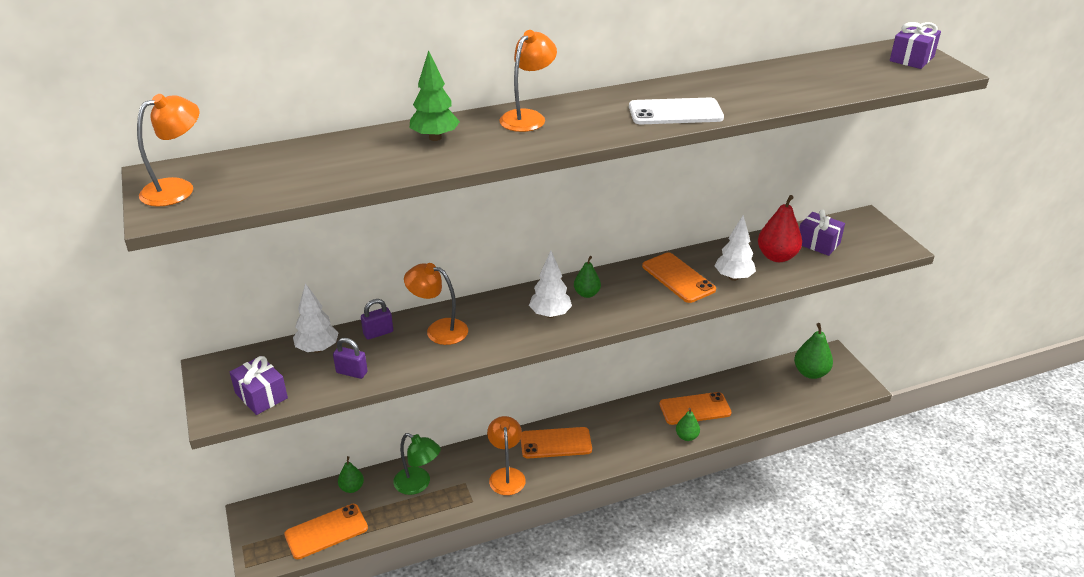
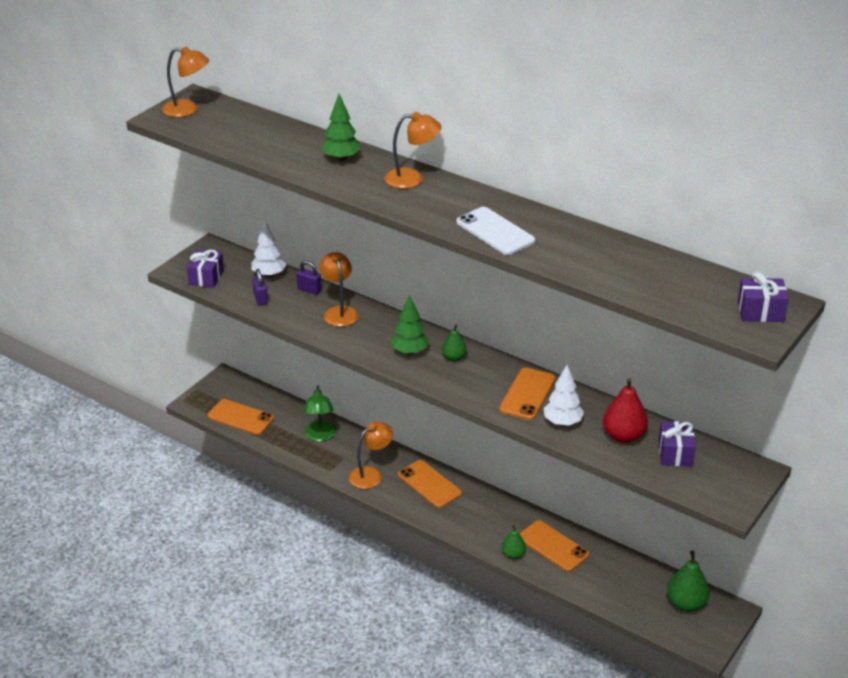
camera: 55 degrees right, 0 degrees up
green pear [338,456,364,493] -> none
white tree [529,251,572,318] -> green tree [391,295,429,355]

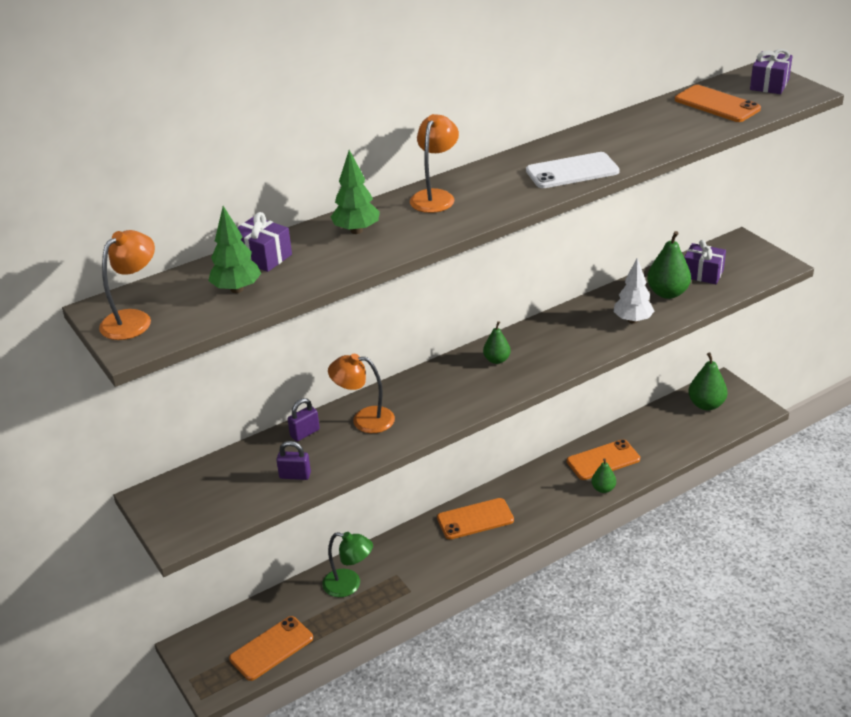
camera: 65 degrees left, 0 degrees up
purple gift [187,249,224,288] -> purple gift moved to [237,212,292,272]
white tree [251,221,287,278] -> none
orange lamp [349,421,393,489] -> none
green tree [391,295,429,355] -> green tree moved to [208,206,261,293]
orange phone [499,367,556,420] -> orange phone moved to [675,85,761,122]
red pear [603,378,648,443] -> green pear [647,231,691,299]

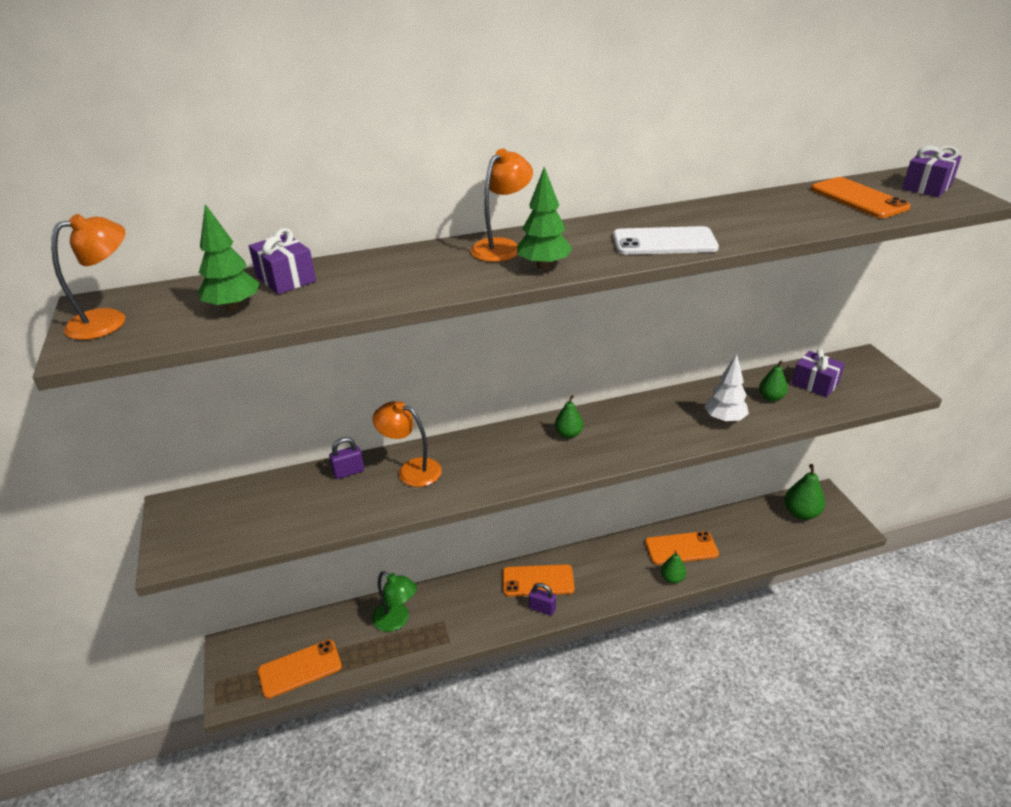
camera: 15 degrees right, 0 degrees up
purple padlock [276,441,311,480] -> purple padlock moved to [529,583,556,616]
green tree [331,150,380,234] -> green tree moved to [517,167,572,269]
green pear [647,231,691,299] -> green pear [759,360,788,401], size x0.60

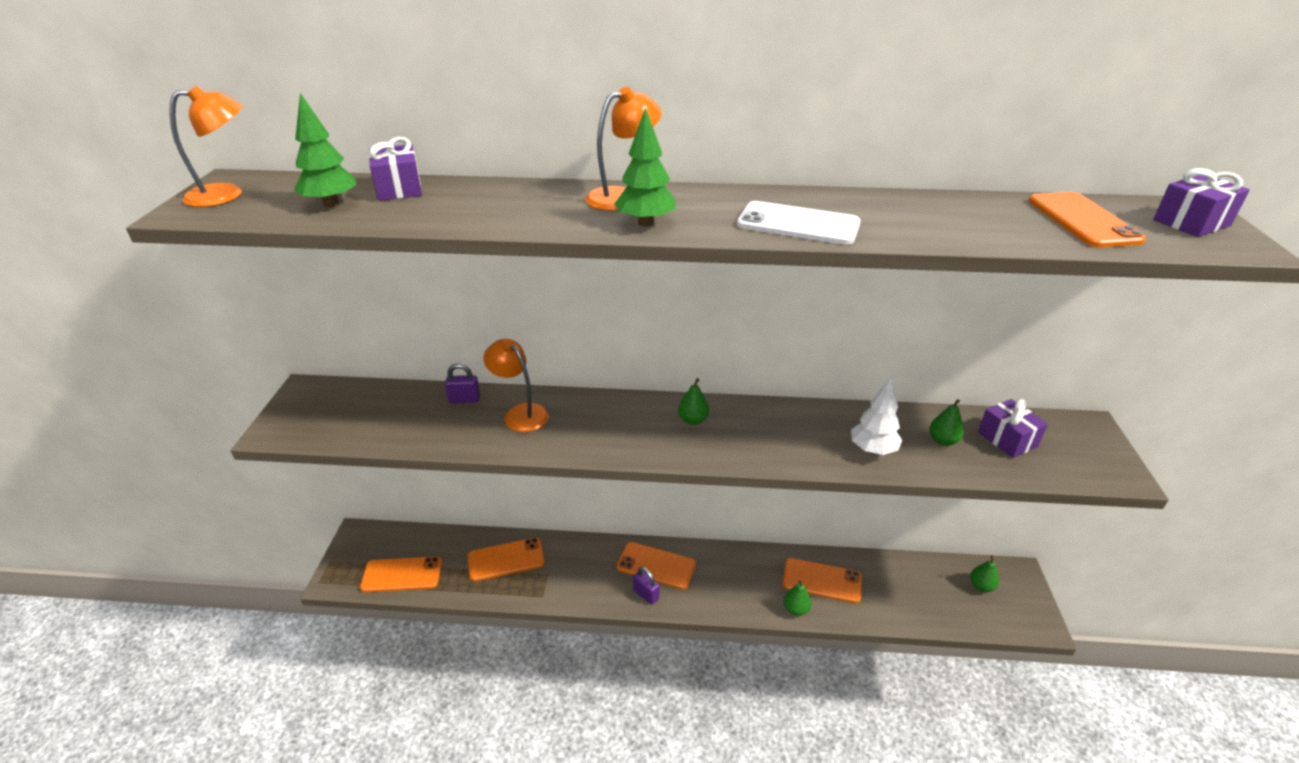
camera: 20 degrees right, 0 degrees up
green lamp [372,571,417,632] -> orange phone [467,538,545,581]
green pear [785,464,825,520] -> green pear [970,555,999,592], size x0.60

